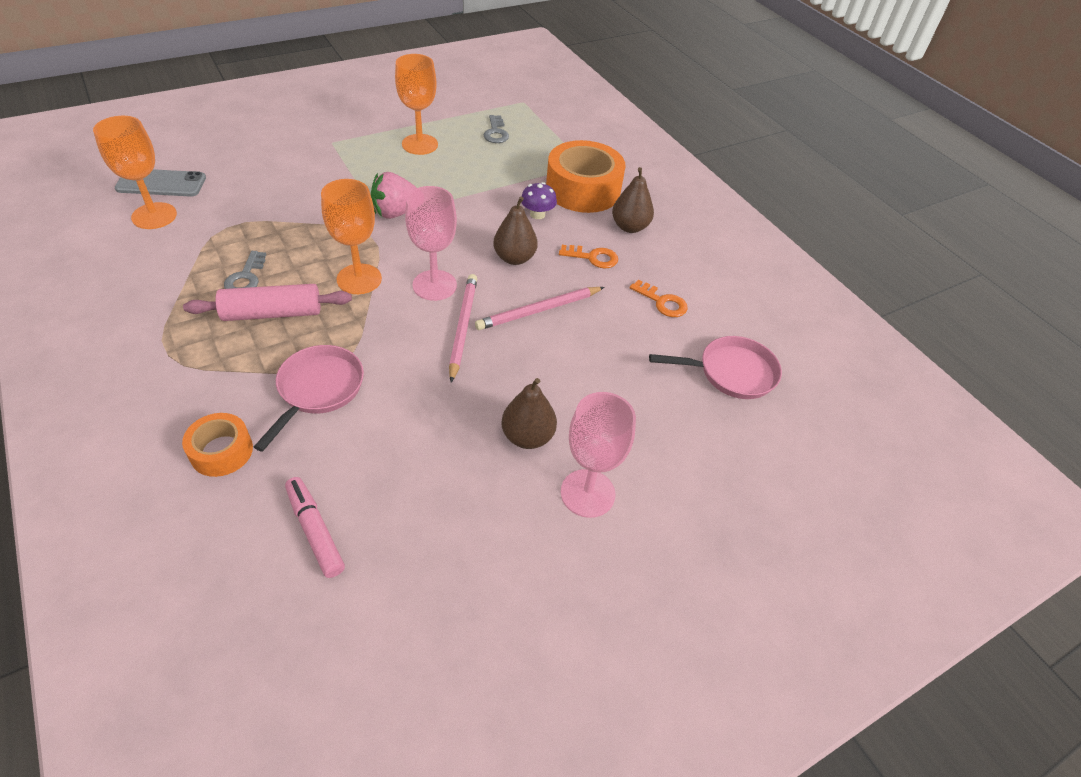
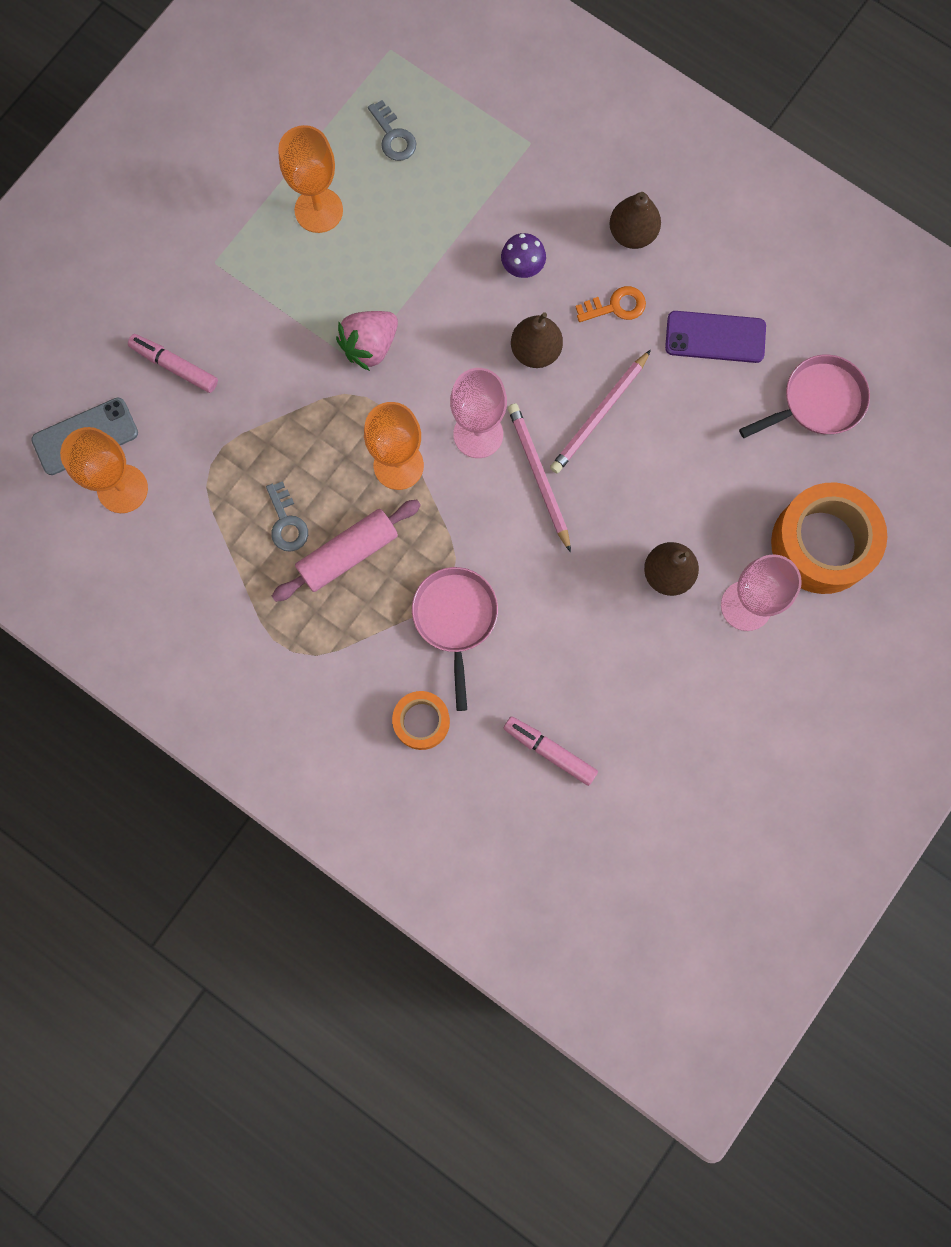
camera: 20 degrees left, 30 degrees up
orange tape [546,140,626,213] -> orange tape moved to [771,482,887,594]
orange key [630,279,688,317] -> purple phone [665,311,766,363]
none -> pink marker [128,334,218,393]

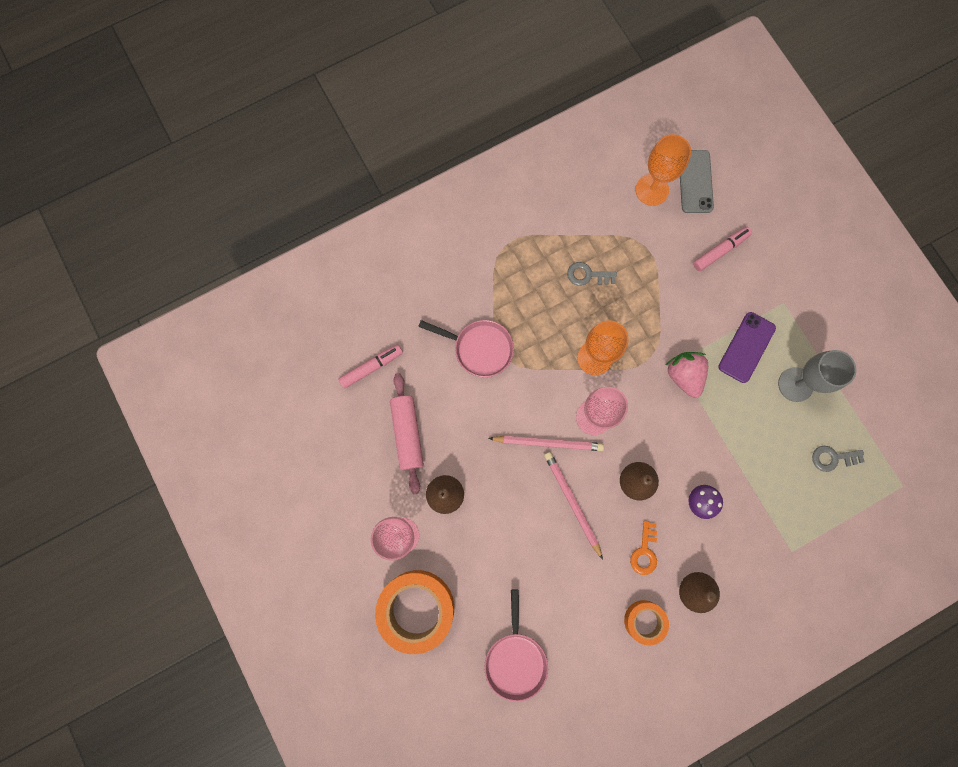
camera: 115 degrees right, 0 degrees up
pink rolling pin [272,500,421,602] -> pink rolling pin moved to [390,373,424,494]
orange goblet [278,125,343,233] -> grey goblet [778,350,856,402]
orange tape [392,691,450,750] -> orange tape moved to [624,600,669,645]
purple phone [665,311,766,363] -> purple phone moved to [718,312,776,383]

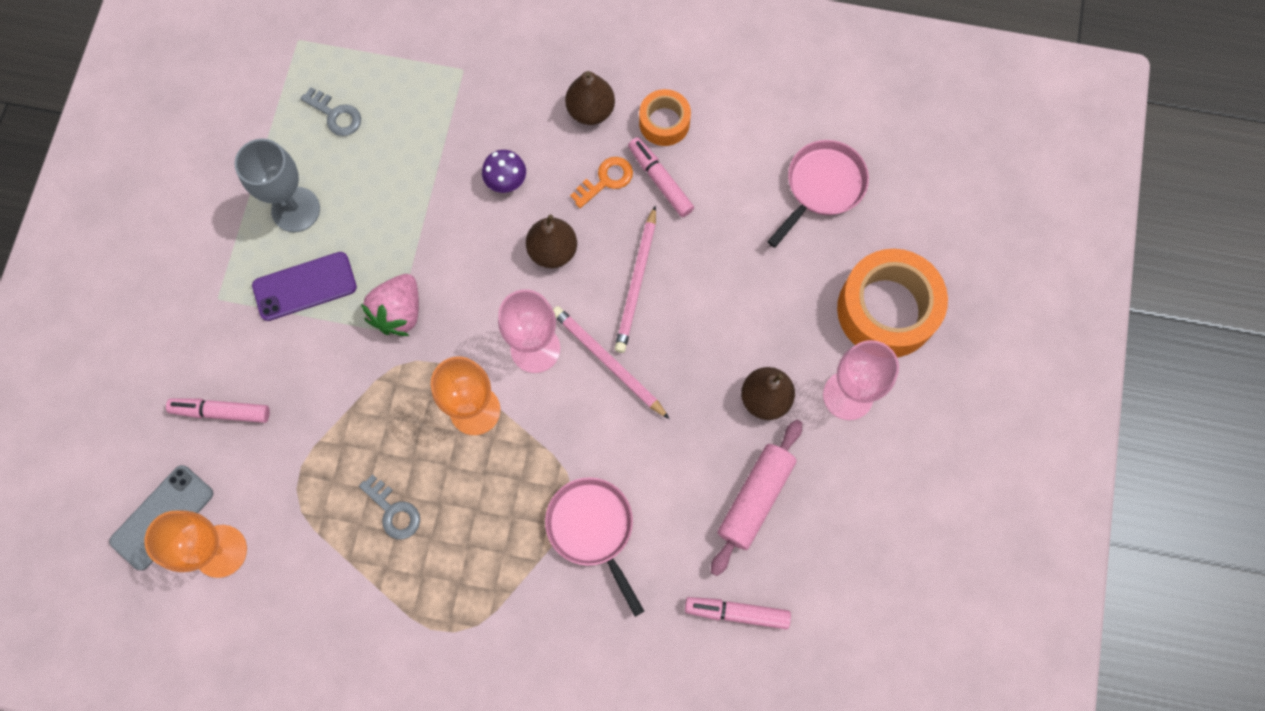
camera: 140 degrees left, 5 degrees down
none -> pink marker [628,137,694,217]

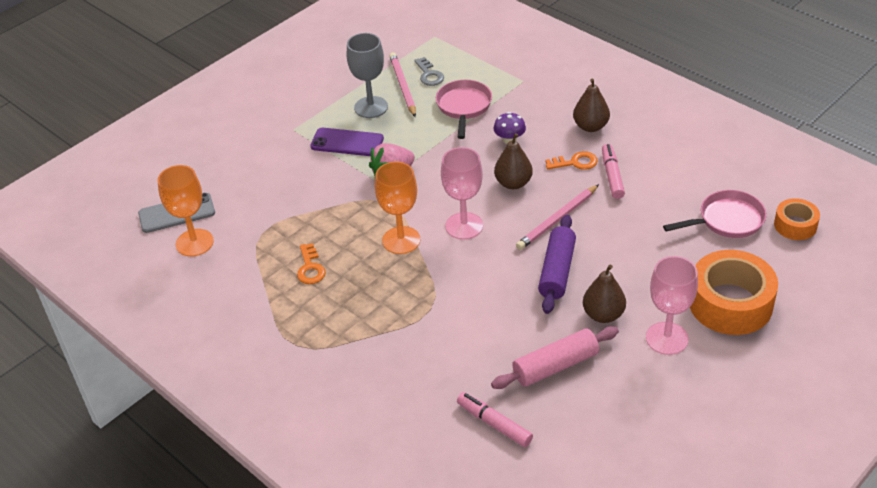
camera: 35 degrees right, 30 degrees down
pink marker [166,398,270,423] -> none
grey key [359,474,420,540] -> orange key [297,243,326,284]
pink pan [545,477,644,617] -> pink pan moved to [436,80,492,139]
pink pencil [553,306,670,419] -> pink pencil moved to [389,52,416,117]
orange tape [639,89,691,146] -> orange tape moved to [774,198,820,240]
none -> purple rolling pin [538,215,576,314]

